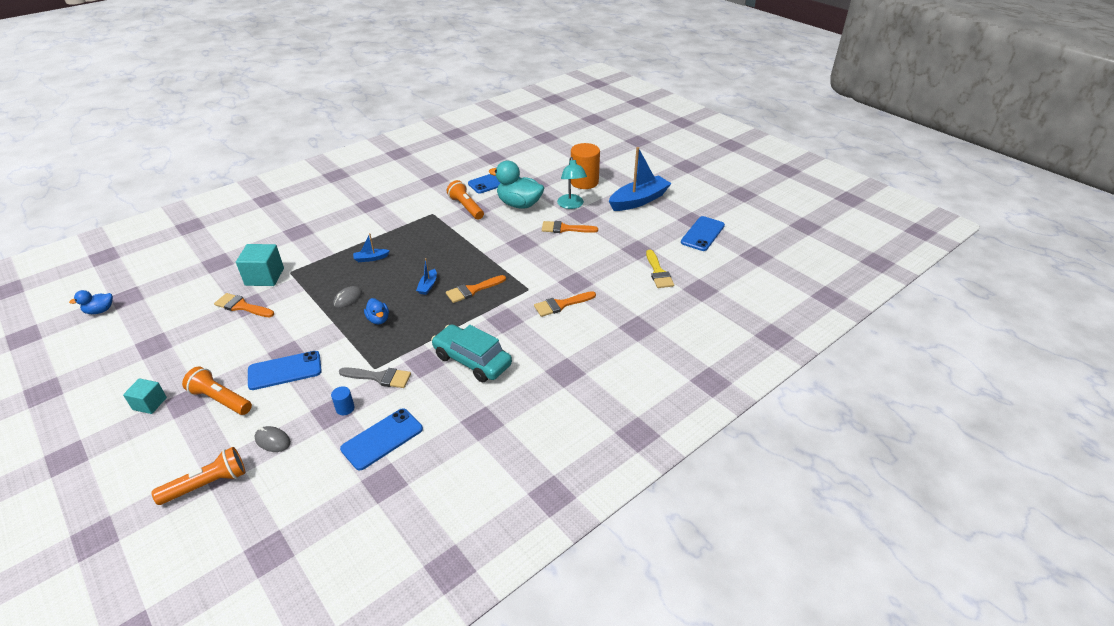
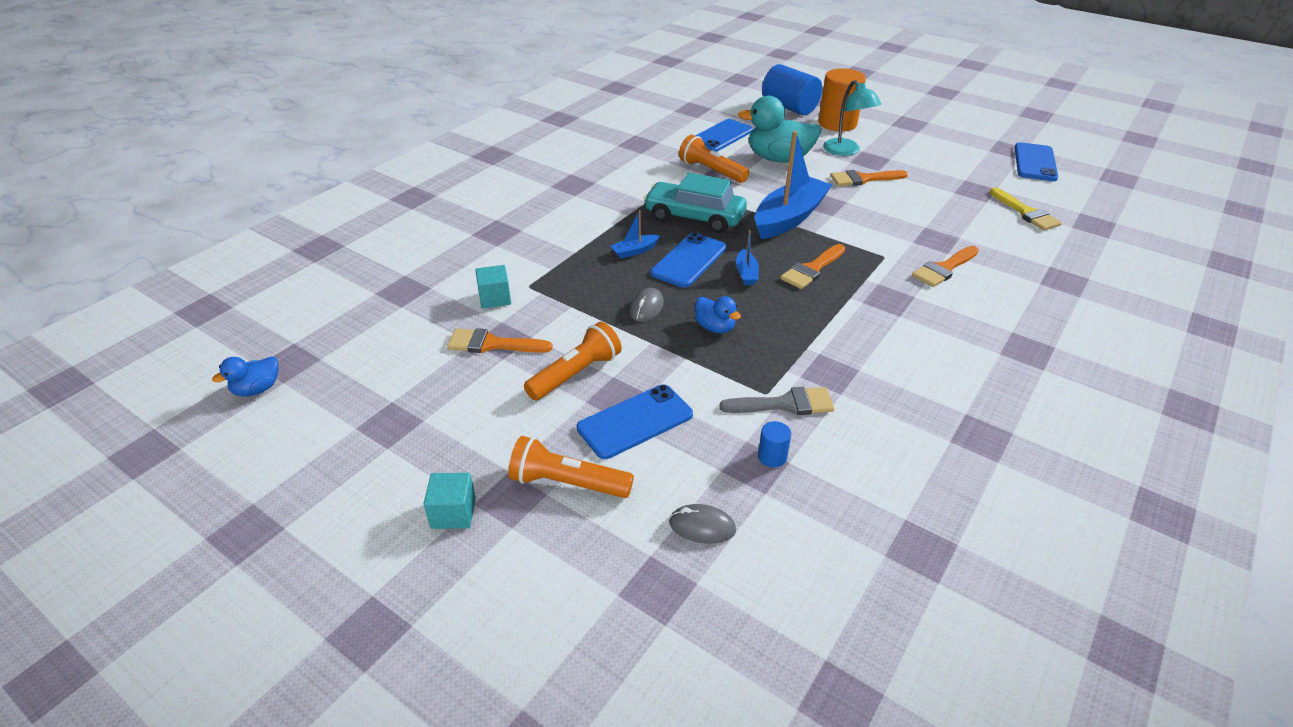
camera: 15 degrees left, 0 degrees up
orange flashlight [152,447,245,505] -> orange flashlight moved to [524,322,622,400]
turquoise cube [236,244,284,286] -> turquoise cube [475,265,511,309], size x0.62
blue phone [340,408,423,471] -> blue phone moved to [650,233,726,288]
turquoise car [431,324,512,382] -> turquoise car moved to [643,173,747,233]
blue boat [609,147,672,211] -> blue boat moved to [755,131,832,239]
none -> blue cylinder [762,64,822,115]

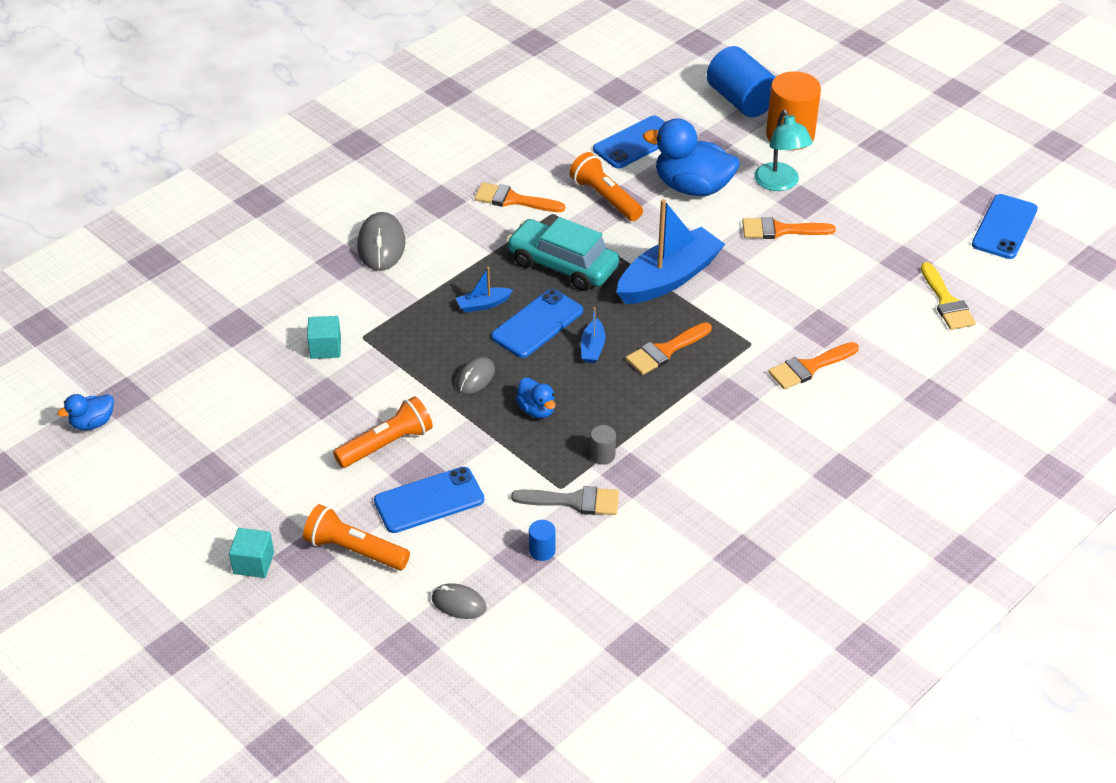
camera: 10 degrees right, 5 degrees up
orange brush [447,328,553,353] -> orange brush moved to [474,182,565,212]
turquoise duck [738,96,822,163] -> blue duck [643,118,739,196]
none -> grey mouse [357,212,405,271]
none -> grey cylinder [590,425,616,465]

